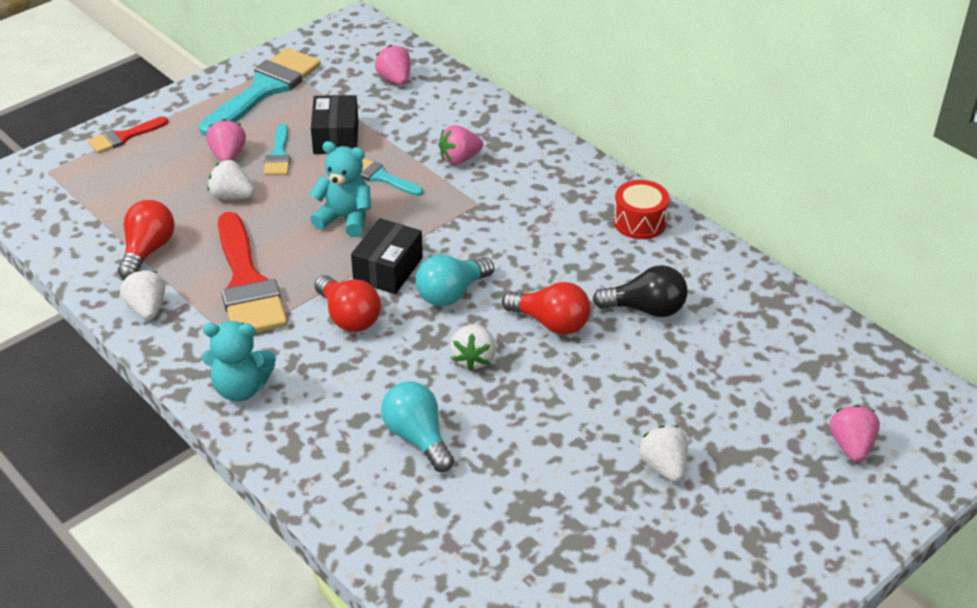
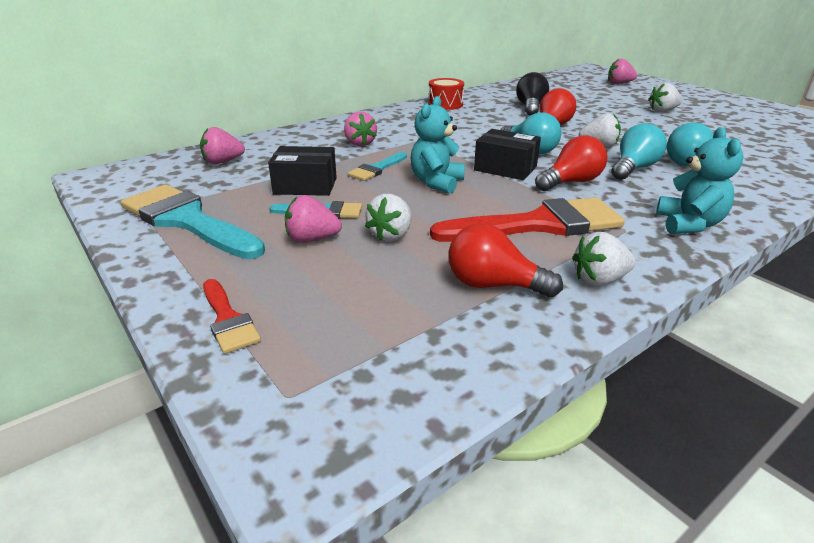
camera: 85 degrees left, 10 degrees down
none -> turquoise light bulb [611,123,667,180]

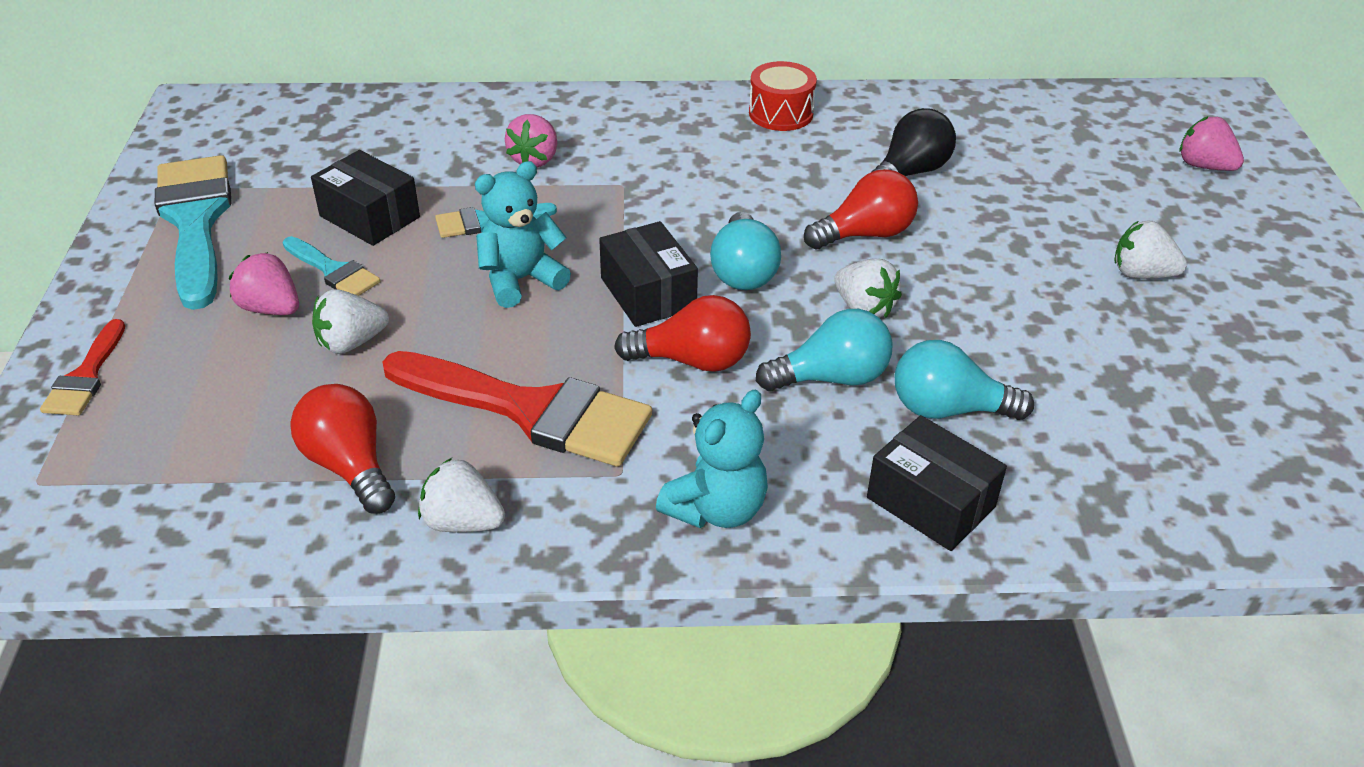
camera: 35 degrees right, 10 degrees up
pink strawberry [200,127,245,164] -> none
none -> black box [867,415,1007,551]

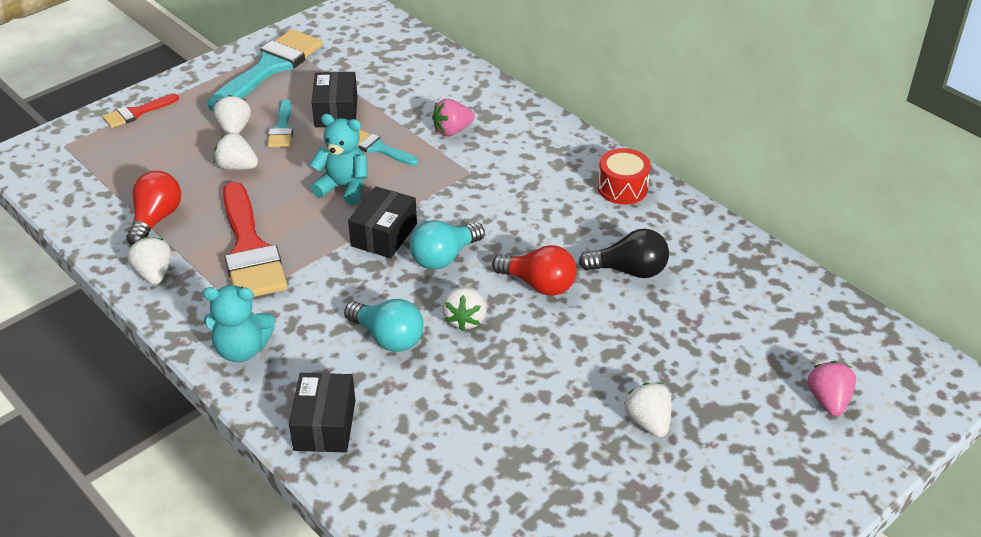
camera: 50 degrees right, 0 degrees up
pink strawberry [229,252,299,315] -> white strawberry [213,95,251,134]
red light bulb [614,295,751,372] -> none
turquoise light bulb [895,340,1034,420] -> none

